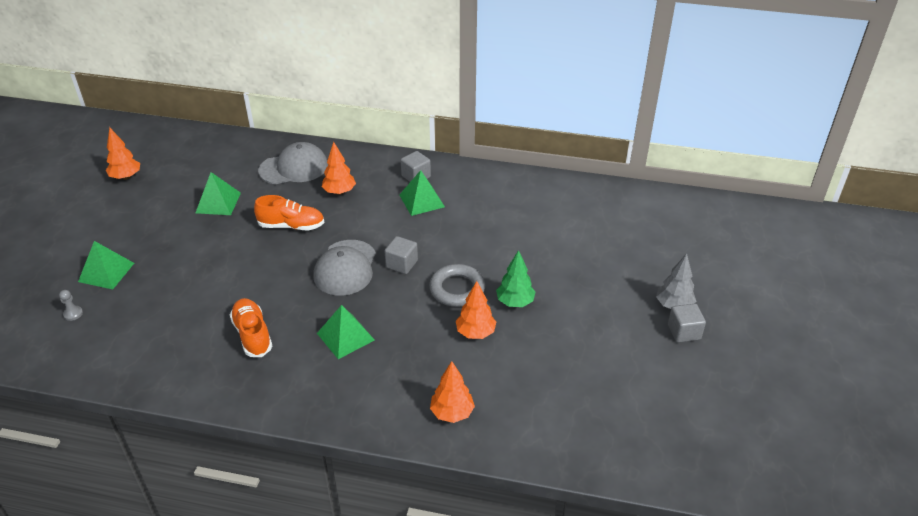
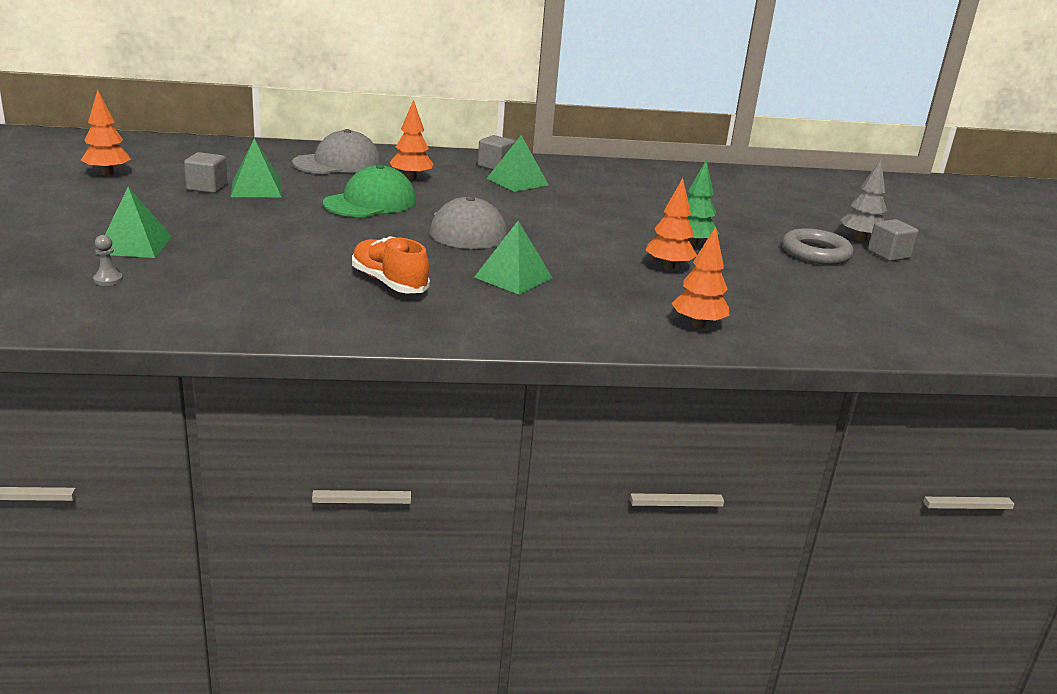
camera: 20 degrees left, 15 degrees down
orange shoe [254,195,324,231] -> green cap [323,164,416,217]
grey cube [385,236,418,274] -> grey cube moved to [184,152,228,193]
grey ring [429,264,485,307] -> grey ring moved to [782,228,854,265]

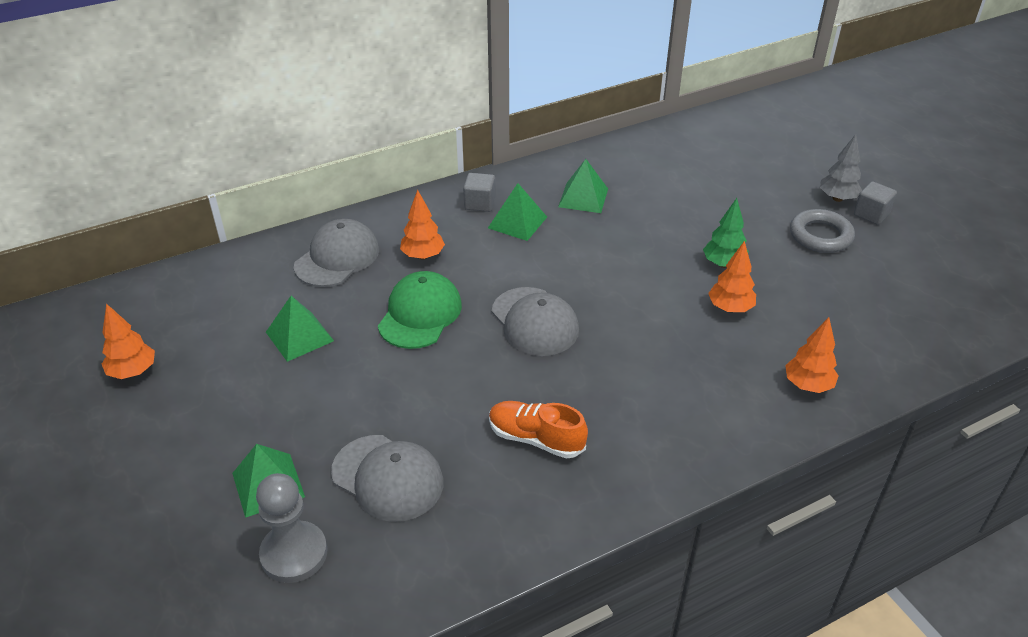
camera: 20 degrees left, 15 degrees up
grey pawn [93,235,123,286] -> grey pawn [256,473,327,583], size x2.38
grey cube [184,152,228,193] -> none
green pyramid [474,221,552,295] -> green pyramid moved to [558,159,608,213]
none -> grey cap [331,435,443,522]

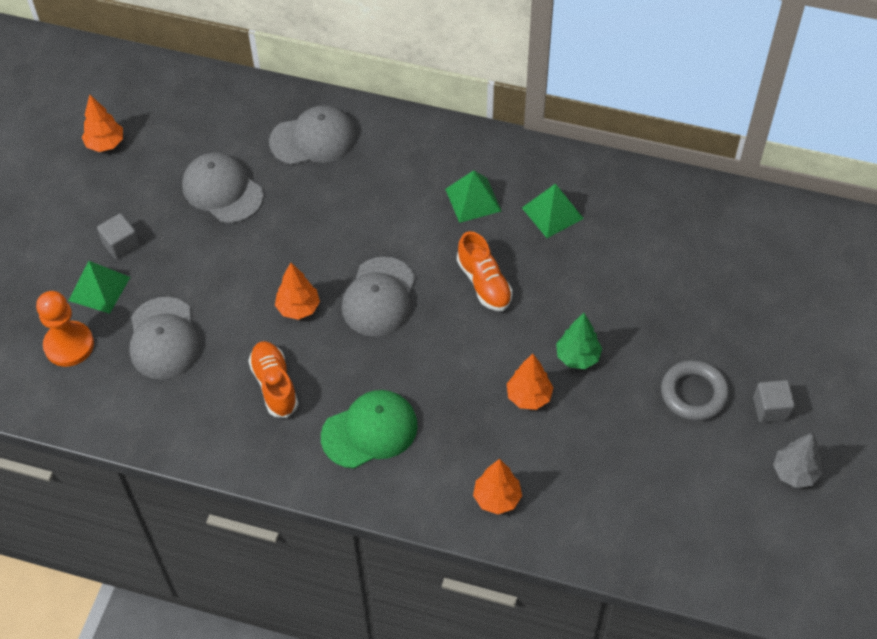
camera: 45 degrees right, 15 degrees up
grey pawn [256,473,327,583] -> orange pawn [36,291,94,367]
green pyramid [266,296,334,362] -> grey cap [182,152,264,223]
green cap [378,271,462,349] -> green cap moved to [321,390,418,469]
orange tree [400,190,445,260] -> orange tree moved to [275,263,320,320]
grey cube [463,173,495,212] -> grey cube moved to [97,213,140,260]
grey tree [820,134,862,202] -> grey tree moved to [773,432,822,488]
none -> orange shoe [457,231,513,311]

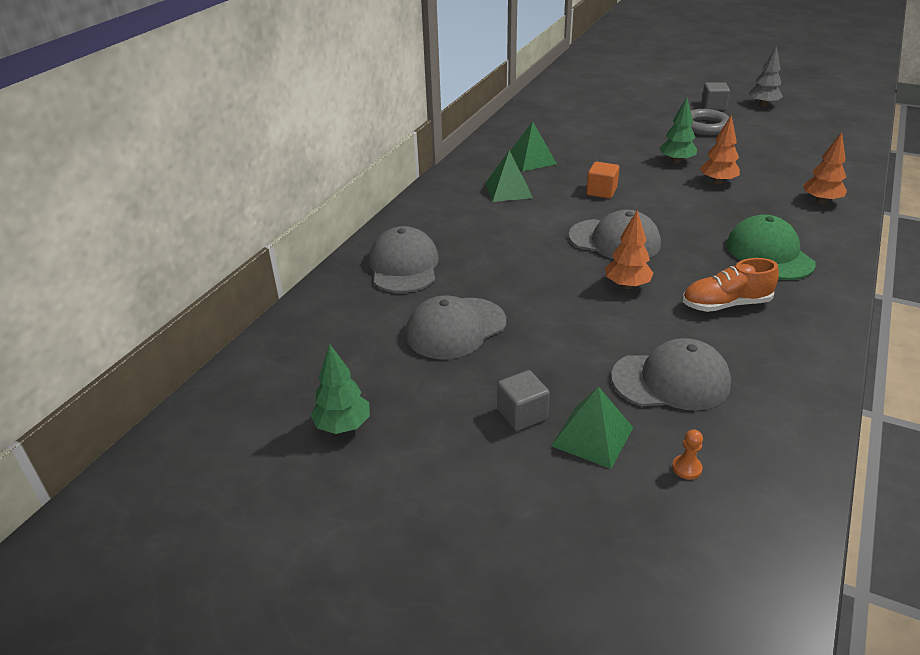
camera: 80 degrees left, 20 degrees down
orange pawn [36,291,94,367] -> orange pawn [672,430,703,480], size x0.42
orange tree [82,94,123,152] -> green tree [310,343,370,434]
orange shoe [457,231,513,311] -> orange cube [586,162,619,199]

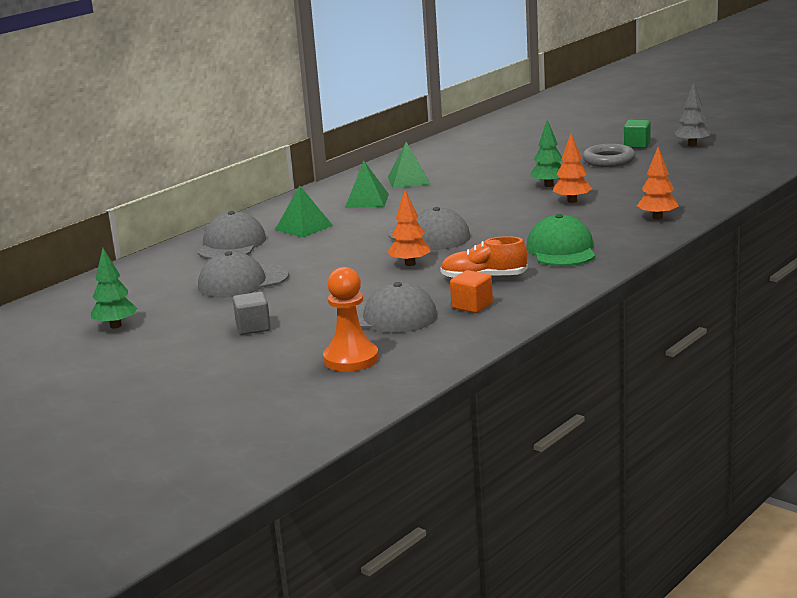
camera: 15 degrees right, 15 degrees down
green pyramid [551,386,633,469] -> green pyramid moved to [275,185,333,238]
orange cube [586,162,619,199] -> orange cube moved to [450,270,493,313]
orange pawn [672,430,703,480] -> orange pawn [323,267,379,372], size x2.38
grey cube [701,82,730,111] -> green cube [624,120,651,148]

